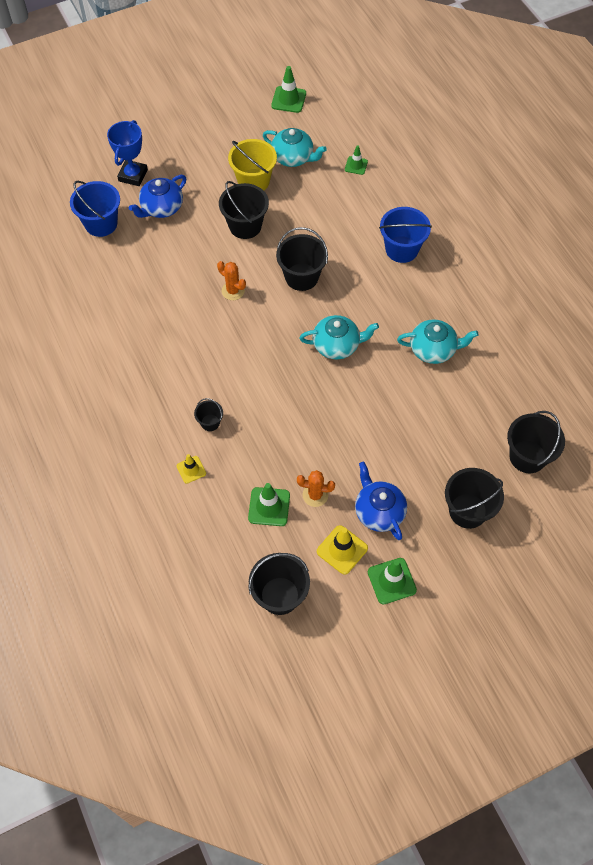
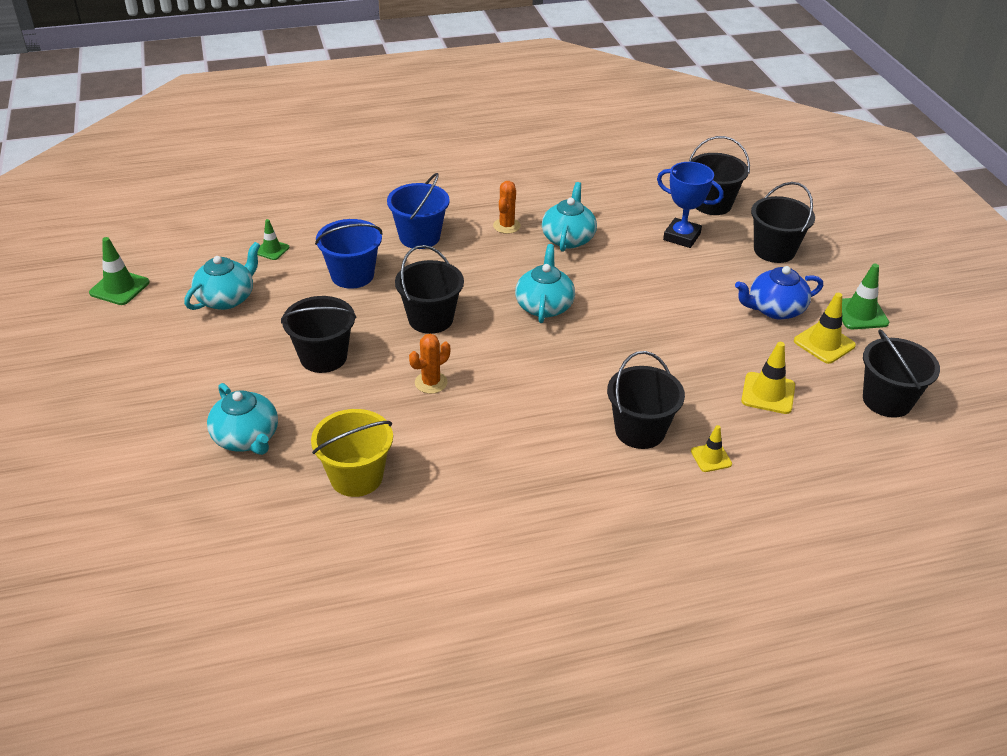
camera: 80 degrees left, 20 degrees down
blue bucket [70,181,120,237] -> blue bucket moved to [315,219,383,289]
blue trophy [107,120,148,186] -> blue trophy moved to [657,162,724,248]
blue teapot [129,175,186,218] -> turquoise teapot [207,383,278,455]
black bucket [194,398,223,431] -> black bucket [607,351,685,449], size x1.90
yellow bucket [228,139,277,190] -> yellow bucket moved to [311,409,393,497]
green traffic cone [248,483,290,526] -> yellow traffic cone [741,342,795,414]
orange cactus [297,470,335,507] -> orange cactus moved to [493,181,521,234]

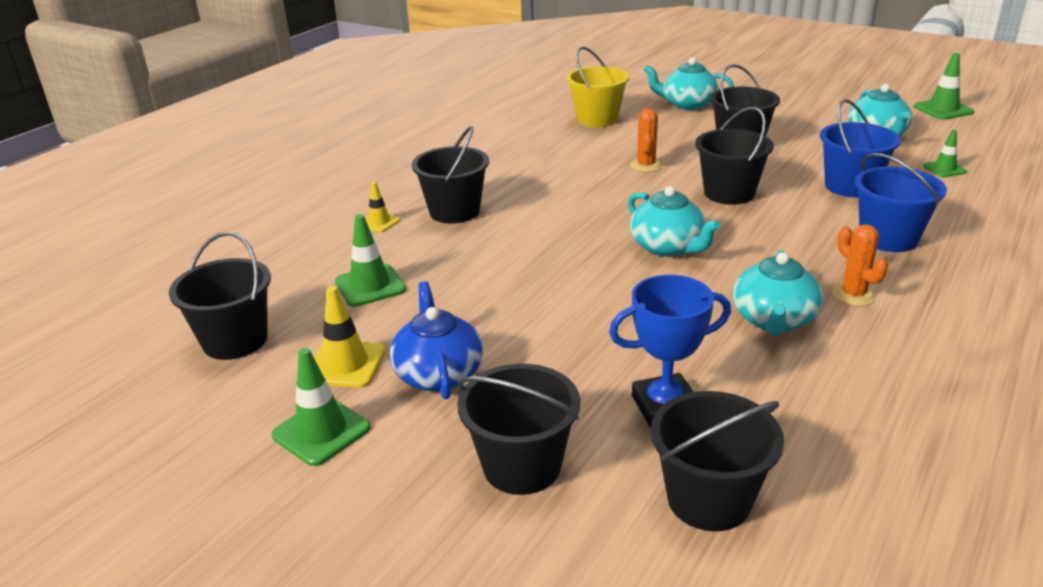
camera: 140 degrees right, 10 degrees down
turquoise teapot [542,182,597,252] -> turquoise teapot turned 45 degrees clockwise [733,250,823,336]
blue teapot [735,266,823,320] -> blue teapot turned 45 degrees counterclockwise [390,281,483,400]
yellow traffic cone [741,342,795,414] -> green traffic cone [335,214,406,307]

